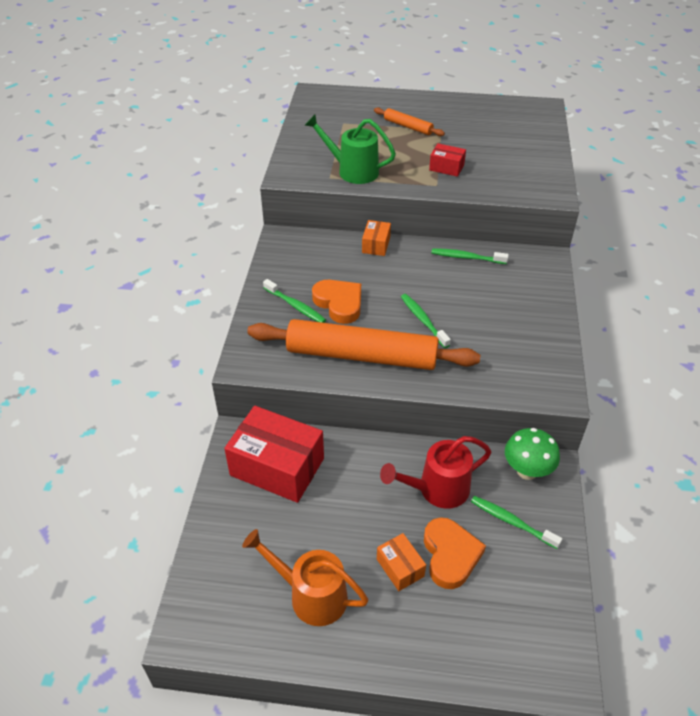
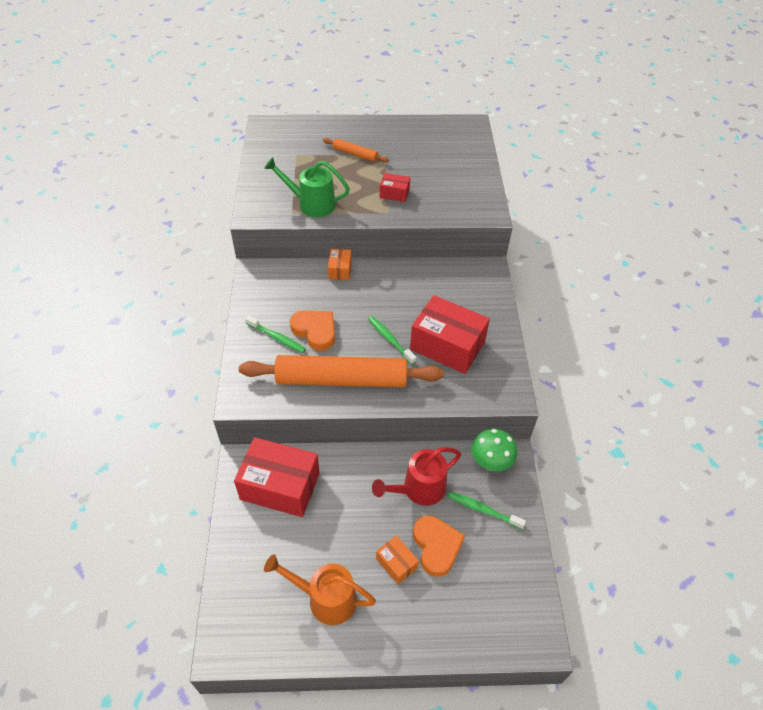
camera: 10 degrees left, 5 degrees up
green toothbrush [431,248,509,264] -> none
none -> red box [410,295,490,374]

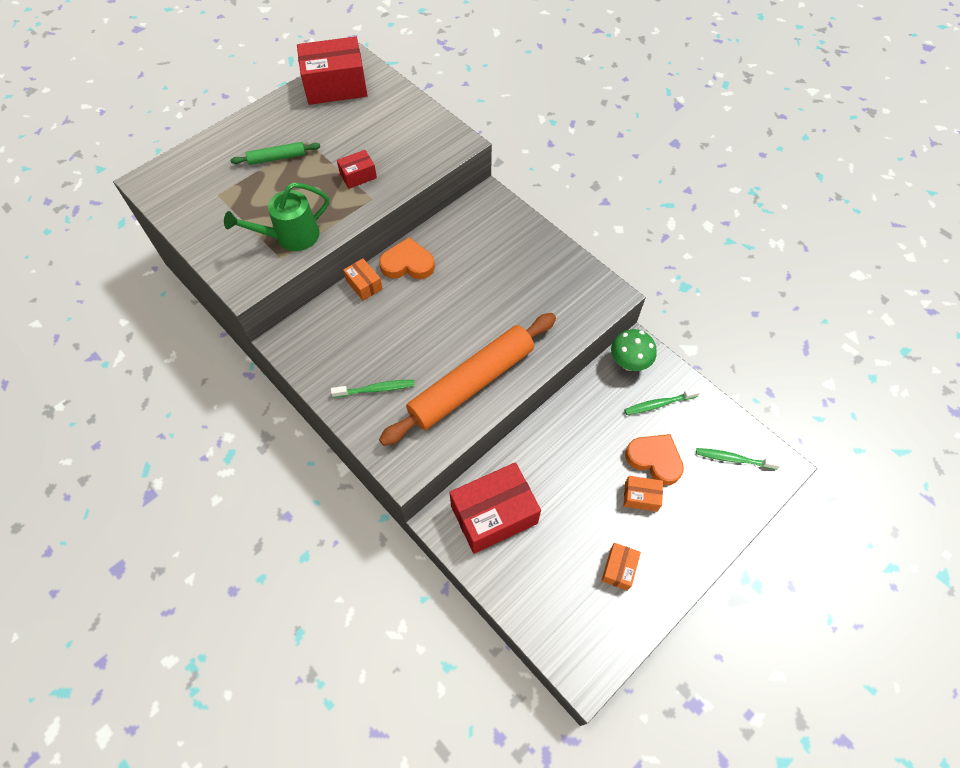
camera: 40 degrees left, 10 degrees up
orange watering can [264,554,376,625] -> orange box [601,543,641,591]
orange heart [290,310,335,351] -> orange heart moved to [379,237,435,279]
orange rolling pin [323,138,389,163] -> green rolling pin [230,142,320,165]
green toothbrush [368,316,416,365] -> green toothbrush moved to [696,448,781,470]
red watering can [372,447,461,506] -> none
red box [410,295,490,374] -> red box moved to [297,36,368,105]

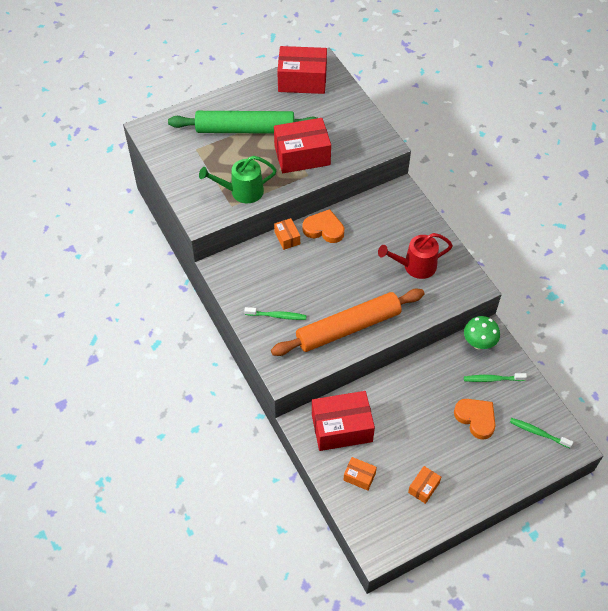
camera: 15 degrees right, 5 degrees down
green rolling pin [230,142,320,165] -> green rolling pin [168,111,317,134], size x2.23
red box [337,150,377,189] -> red box [274,118,331,173], size x2.08
orange box [623,476,663,512] -> orange box moved to [344,457,377,491]
none -> red watering can [378,233,453,279]

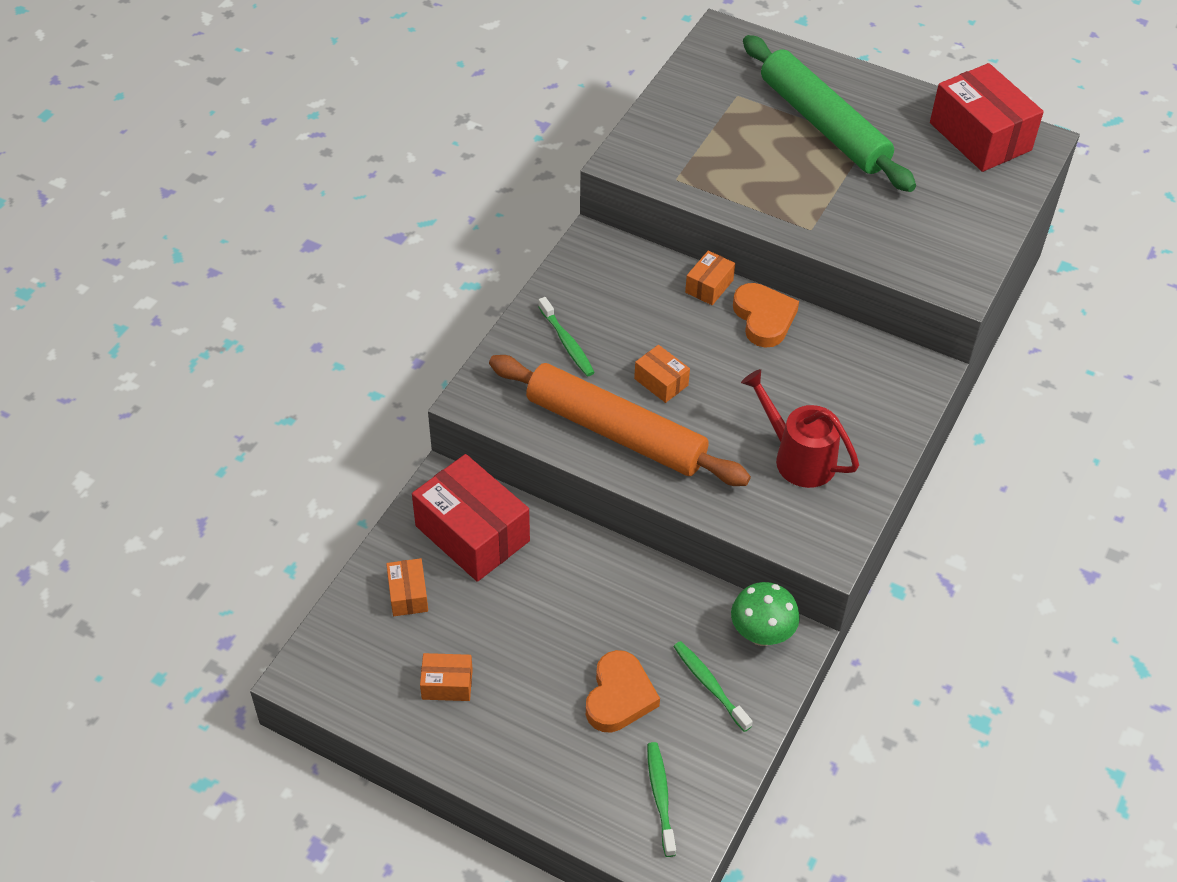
camera: 55 degrees right, 5 degrees down
green watering can [199,156,277,203] -> none
red box [274,118,331,173] -> none
none -> orange box [634,345,690,403]

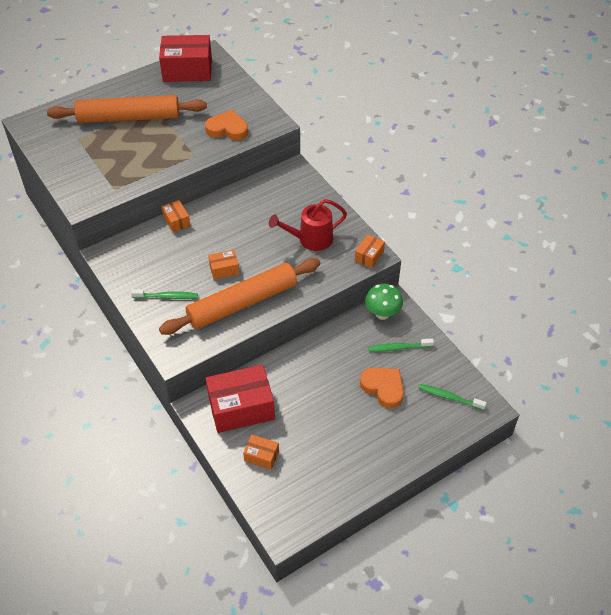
camera: 60 degrees left, 0 degrees up
orange box [420,653,473,701] -> orange box moved to [355,234,385,268]
orange heart [733,283,799,348] -> orange heart moved to [205,110,248,140]
green rolling pin [743,35,916,192] -> orange rolling pin [47,95,207,123]

